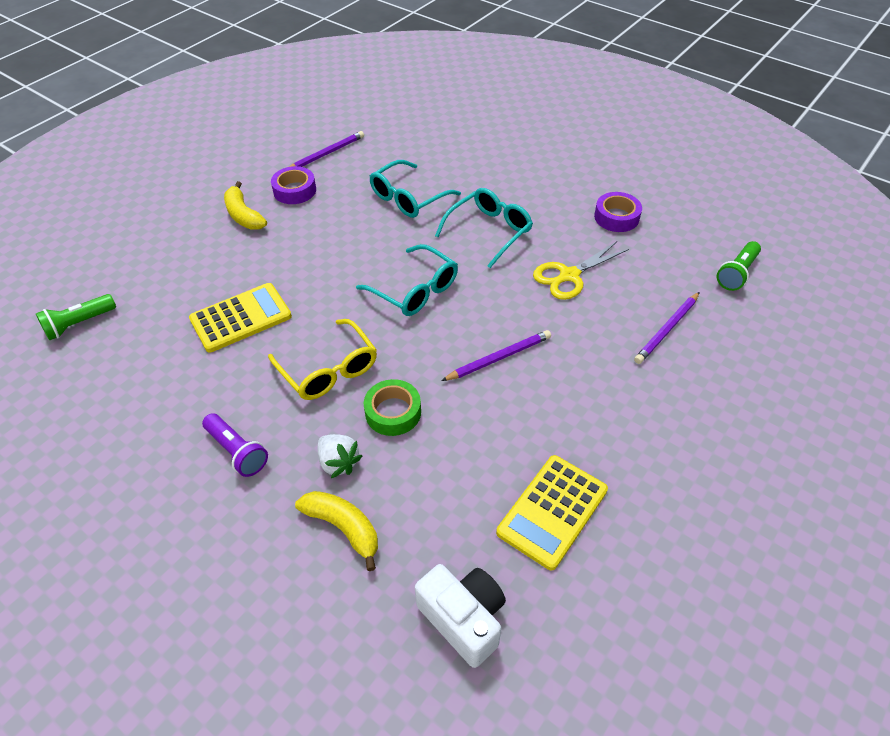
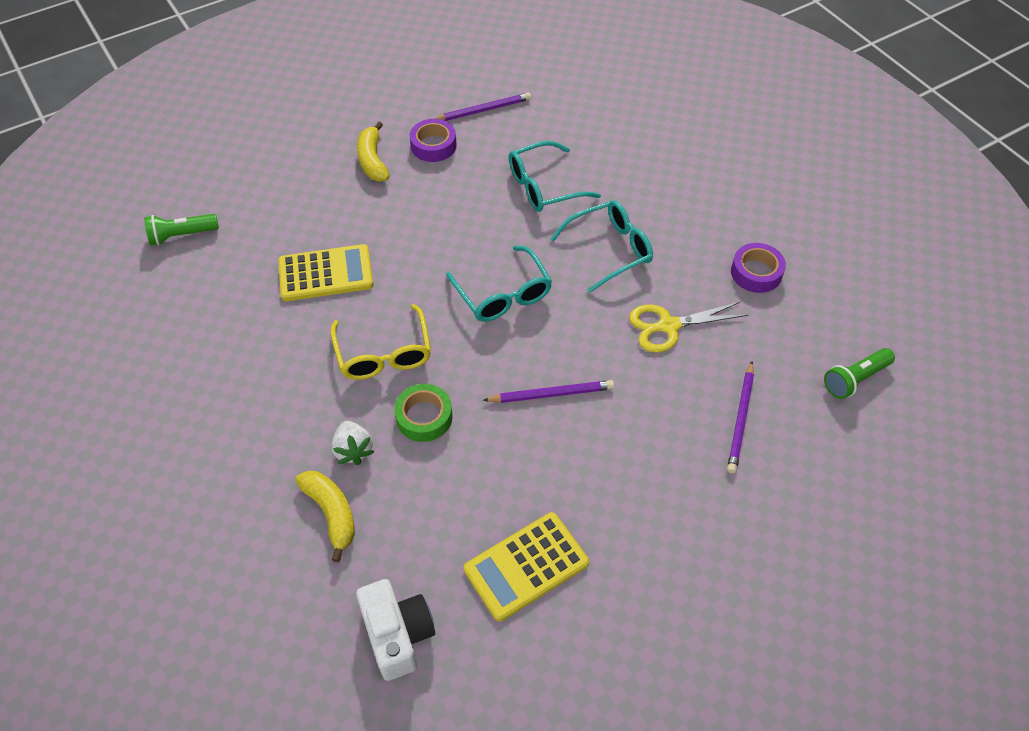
camera: 20 degrees right, 5 degrees up
purple flashlight [202,413,268,477] -> none
purple pencil [634,292,700,364] -> purple pencil turned 45 degrees counterclockwise [727,361,754,474]

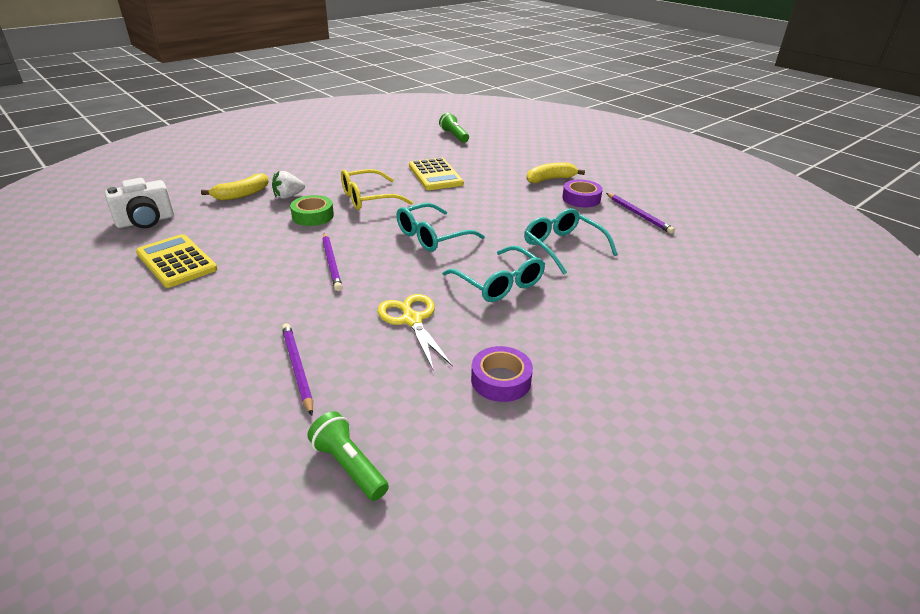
camera: 80 degrees right, 20 degrees down
purple pencil [727,361,754,474] -> purple pencil turned 60 degrees clockwise [282,323,313,415]

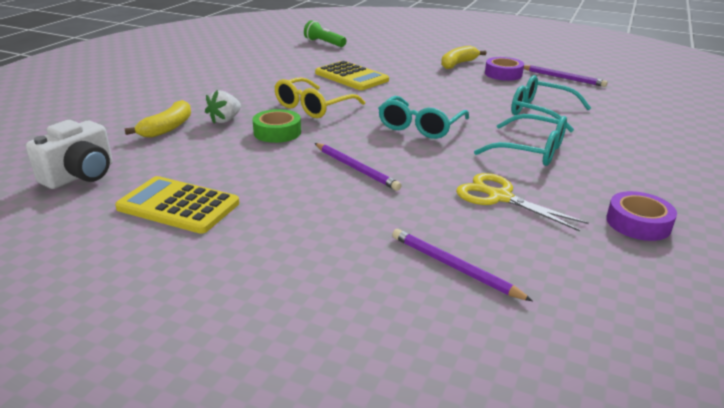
camera: 25 degrees left, 5 degrees down
green flashlight [307,411,389,501] -> none

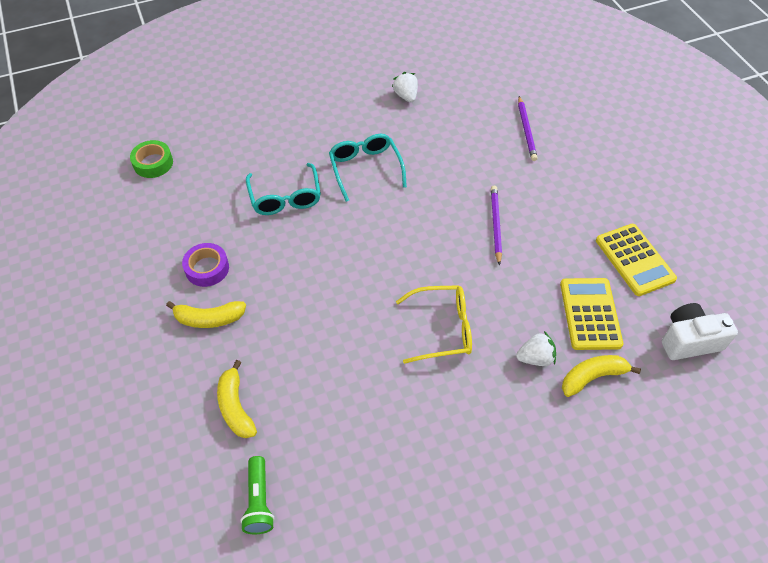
camera: 135 degrees left, 25 degrees up
green tape [253,109,301,143] -> green tape moved to [130,140,173,178]
yellow calculator [315,61,389,90] -> yellow calculator moved to [560,278,623,350]
turquoise glasses [378,96,469,139] -> none
yellow scissors [456,173,589,232] -> none
purple pencil [524,65,608,87] -> none
purple tape [606,191,677,241] -> white strawberry [392,72,418,102]
none -> yellow banana [217,360,257,438]

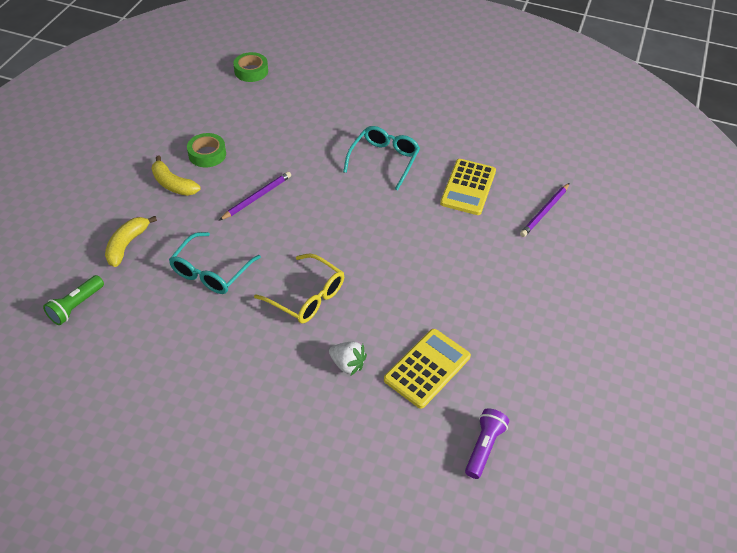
camera: 40 degrees right, 5 degrees down
purple tape [182,243,229,287] -> green tape [187,133,226,167]
turquoise glasses [246,163,321,215] -> turquoise glasses moved to [169,232,261,294]
white strawberry [392,72,418,102] -> none
purple pencil [491,186,502,266] -> purple pencil moved to [219,171,291,221]
yellow banana [562,355,641,397] -> none
yellow calculator [596,224,677,296] -> yellow calculator moved to [440,159,496,215]
white camera [662,303,738,360] -> purple flashlight [465,408,509,479]

